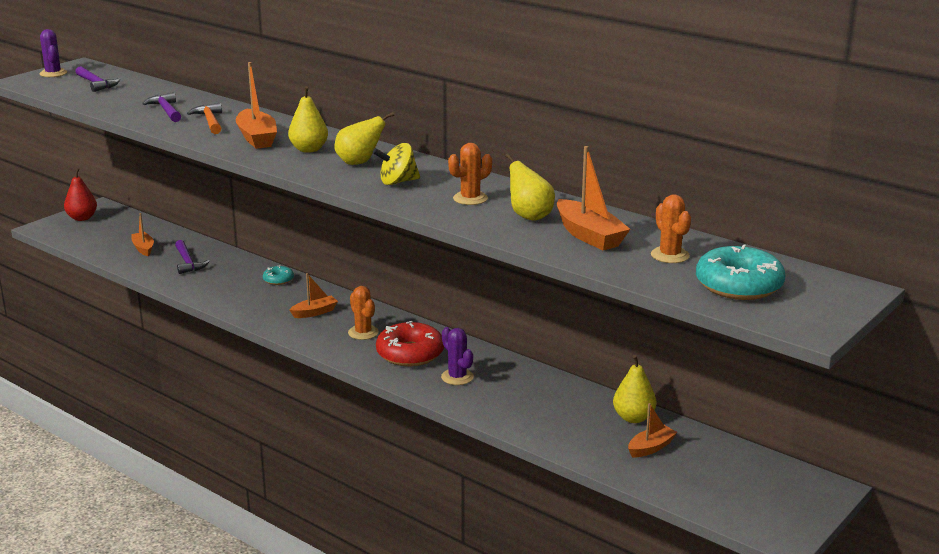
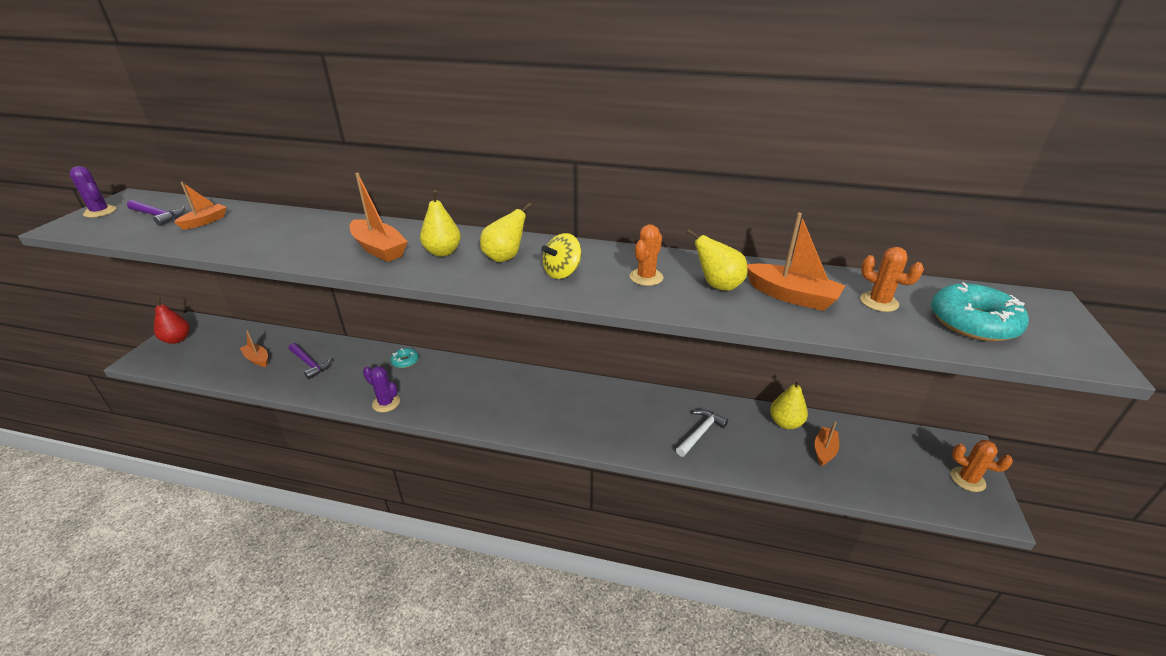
camera: 25 degrees left, 10 degrees up
purple hammer [142,92,181,122] -> none
orange hammer [187,103,222,134] -> none
orange boat [289,273,338,318] -> orange boat moved to [174,182,226,230]
orange cactus [348,286,379,340] -> orange cactus moved to [951,440,1013,492]
red donut [376,321,444,366] -> none
purple cactus [441,327,474,385] -> purple cactus moved to [363,366,400,412]
none -> white hammer [676,410,728,457]

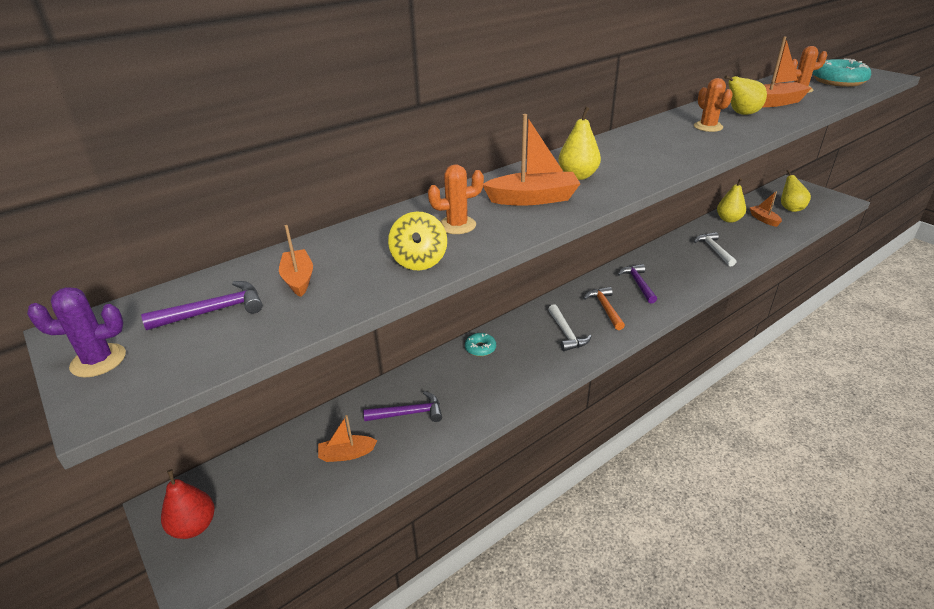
camera: 50 degrees left, 0 degrees up
purple cactus [363,366,400,412] -> none
yellow pear [480,203,532,262] -> yellow pear moved to [781,169,811,212]
yellow spinning top [541,233,581,279] -> yellow spinning top moved to [388,211,447,270]
orange cactus [951,440,1013,492] -> orange cactus moved to [428,165,484,234]
none -> white hammer [548,304,591,351]
none -> orange hammer [583,287,625,330]
none -> purple hammer [617,264,657,304]

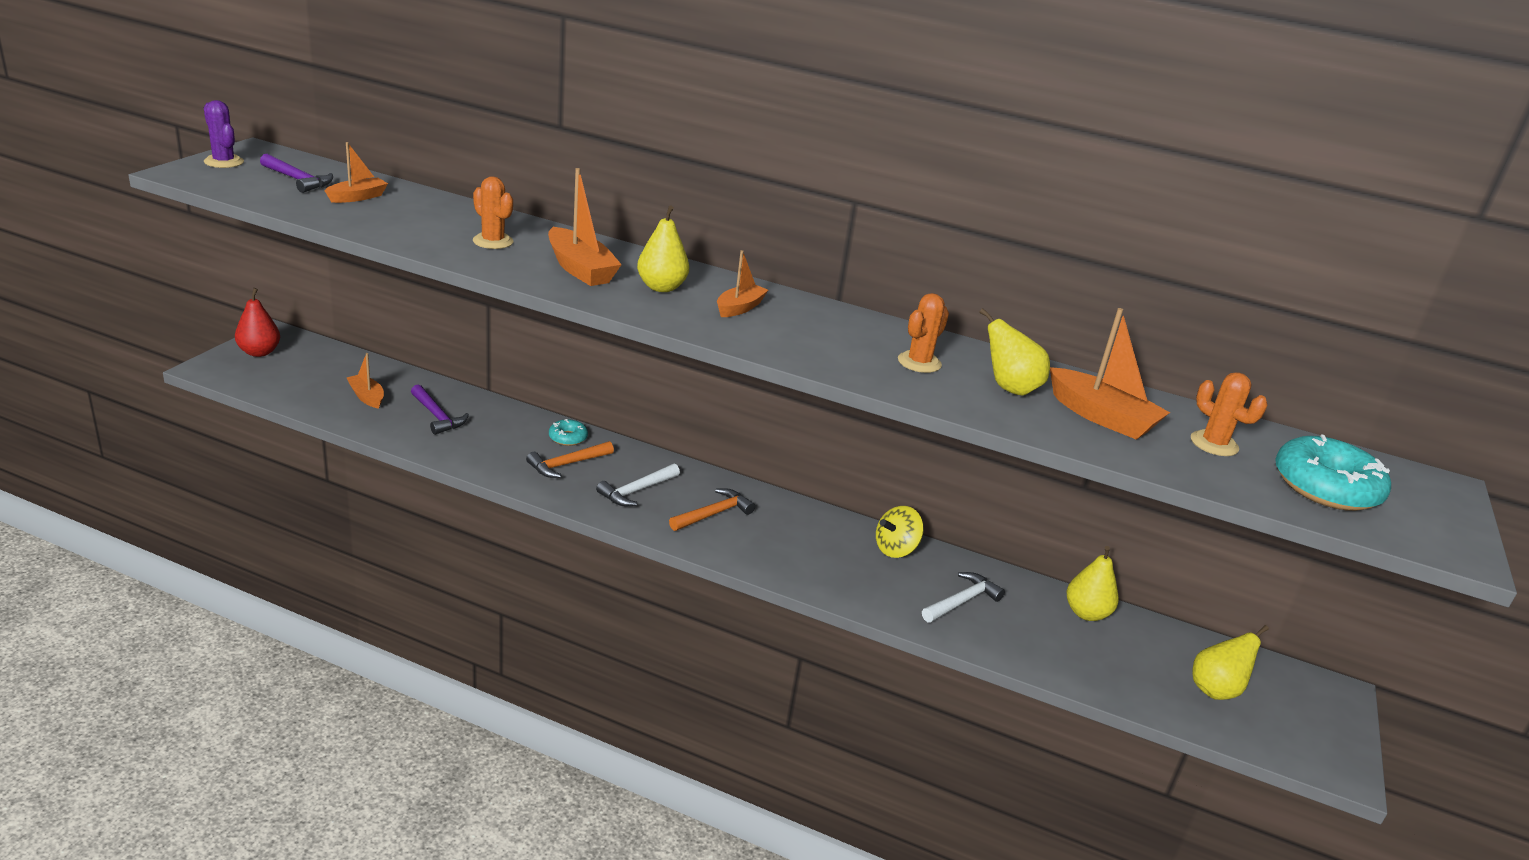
camera: 55 degrees right, 5 degrees down
yellow spinning top [388,211,447,270] -> yellow spinning top moved to [876,506,924,558]
purple hammer [617,264,657,304] -> none
orange boat [750,191,782,227] -> orange boat moved to [717,250,768,317]
none -> orange hammer [526,441,614,478]

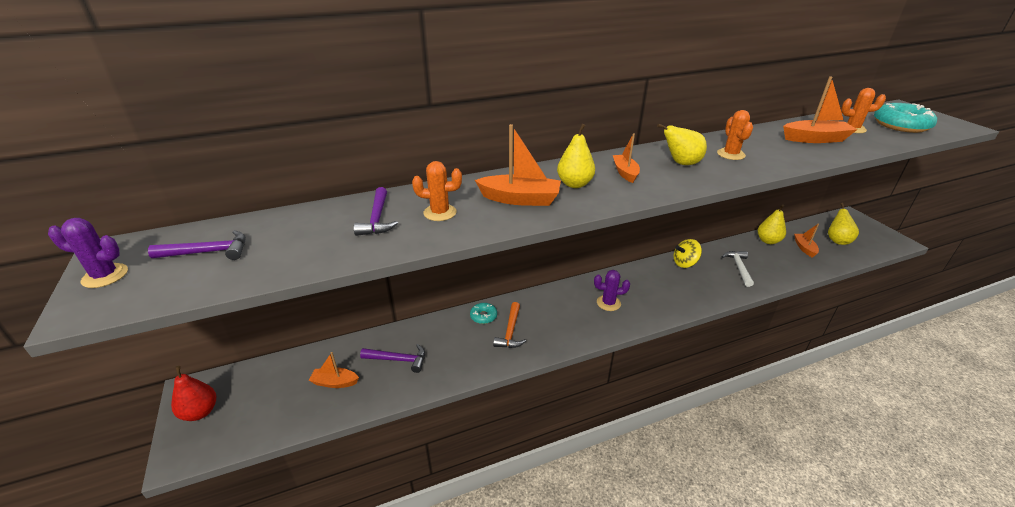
camera: 40 degrees left, 5 degrees up
orange boat [324,142,388,203] -> orange boat moved to [794,224,819,258]
white hammer [596,463,680,506] -> none
orange hammer [669,488,755,531] -> purple cactus [594,270,630,311]
yellow spinning top [876,506,924,558] -> yellow spinning top turned 60 degrees clockwise [674,239,702,268]
yellow pear [979,308,1050,396] -> yellow pear moved to [657,124,707,165]
none -> purple hammer [354,187,398,236]

